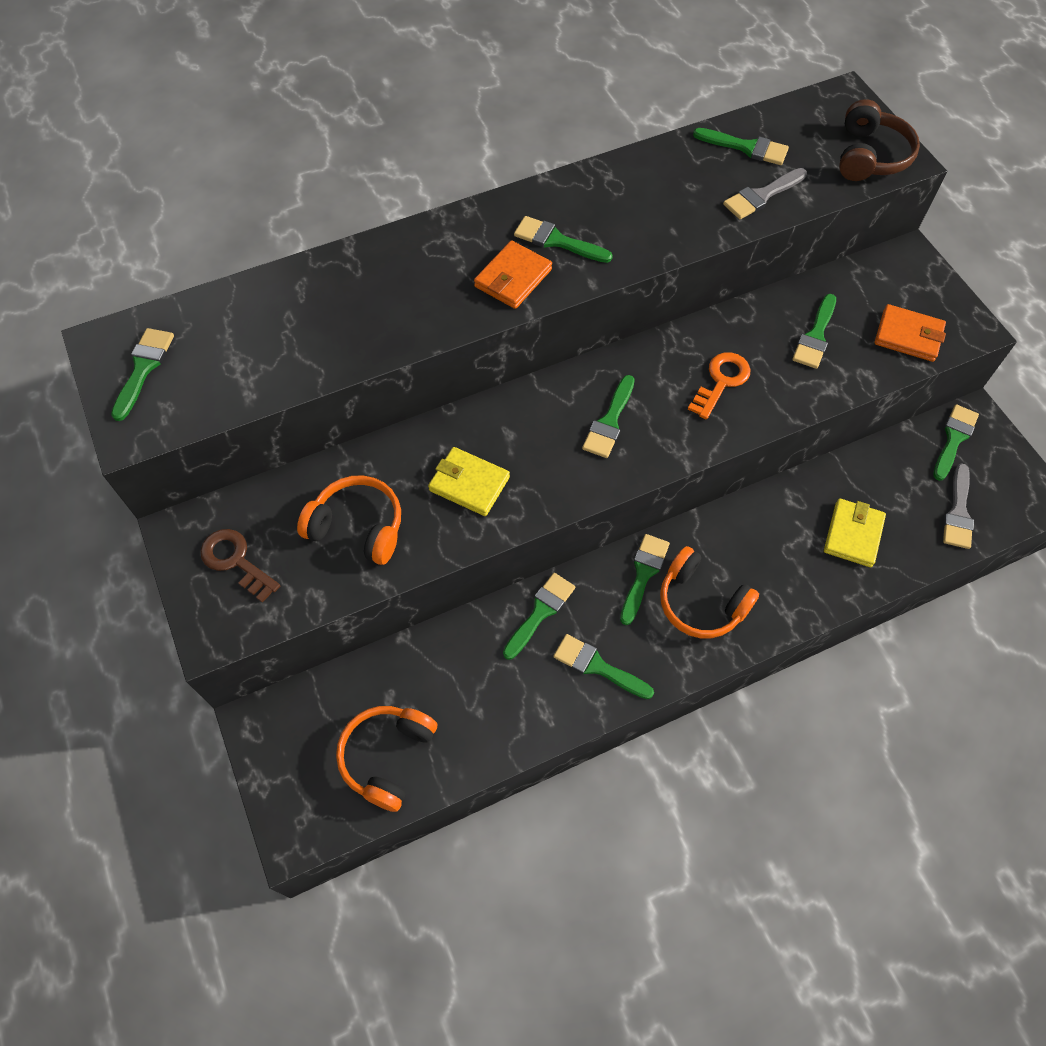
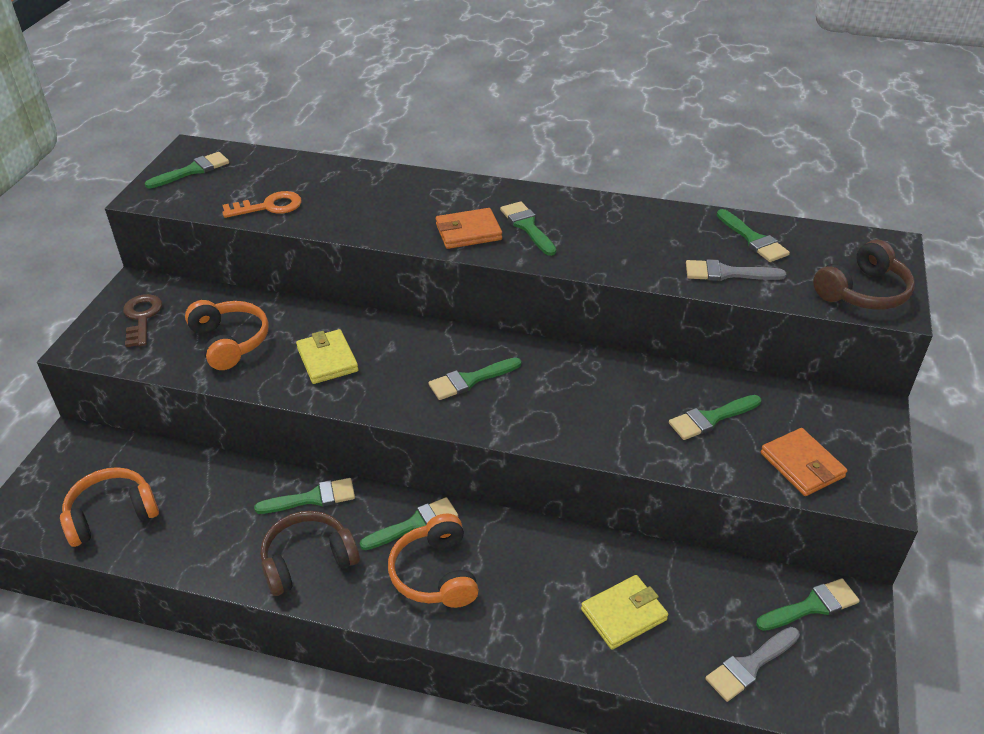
camera: 40 degrees right, 20 degrees down
green brush [553,634,654,699] -> brown headphones [260,511,360,596]
orange key [688,352,750,419] -> orange key moved to [222,191,302,218]

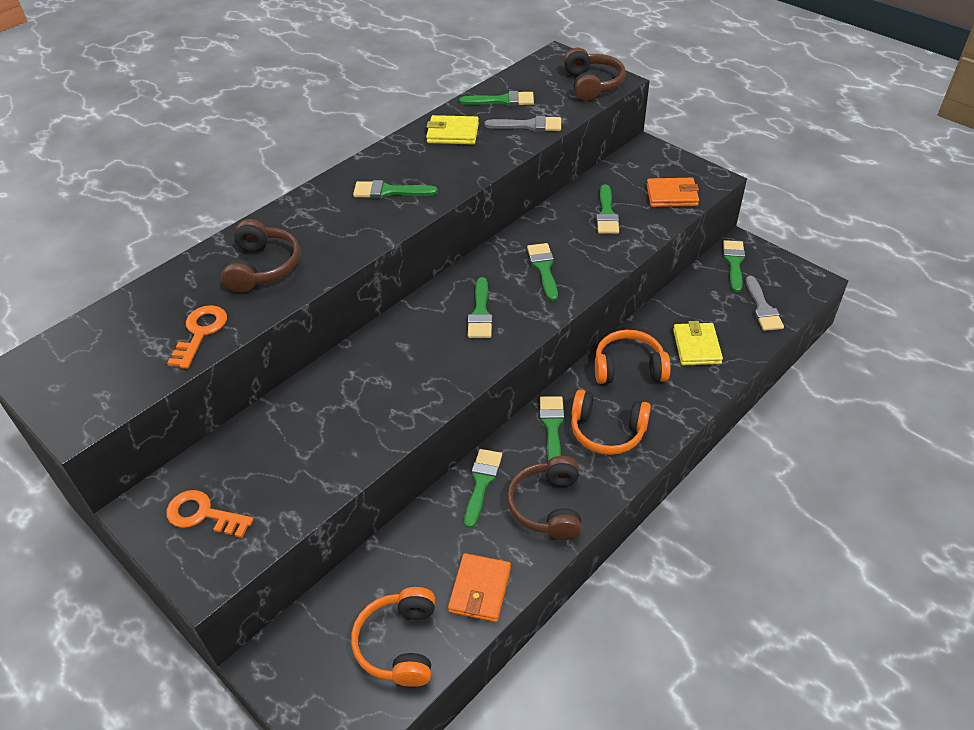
camera: 60 degrees left, 5 degrees up
brown key [123,294,162,347] -> orange key [166,490,254,538]
green brush [145,152,229,188] -> green brush moved to [527,243,558,301]
orange headphones [185,300,269,370] -> orange headphones moved to [595,330,671,384]
yellow wallet [296,329,358,384] -> yellow wallet moved to [426,115,479,144]
orange wallet [436,208,502,249] -> orange wallet moved to [448,553,511,622]
grey brush [686,259,786,281] -> grey brush turned 120 degrees counterclockwise [484,116,561,132]
none -> brown headphones [221,219,300,293]

